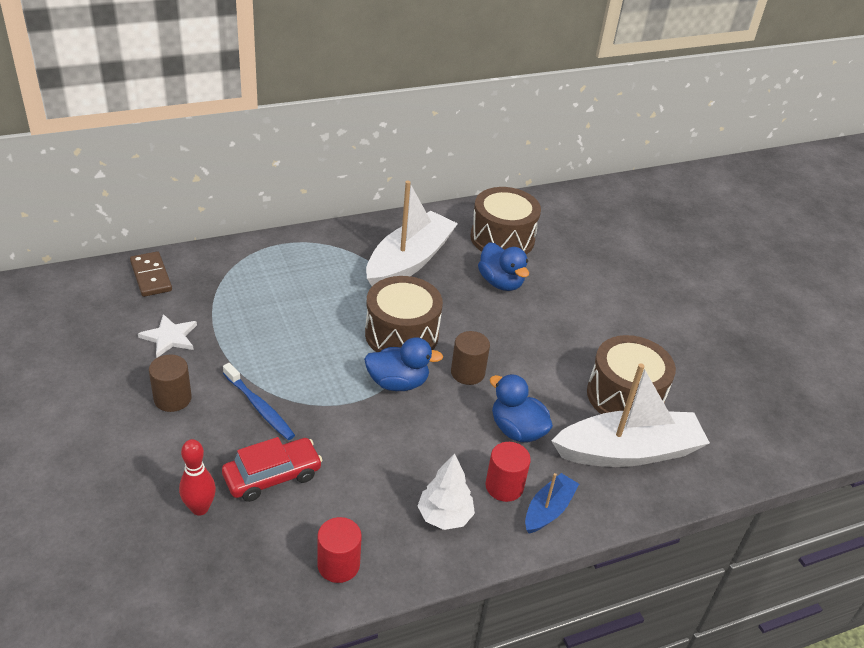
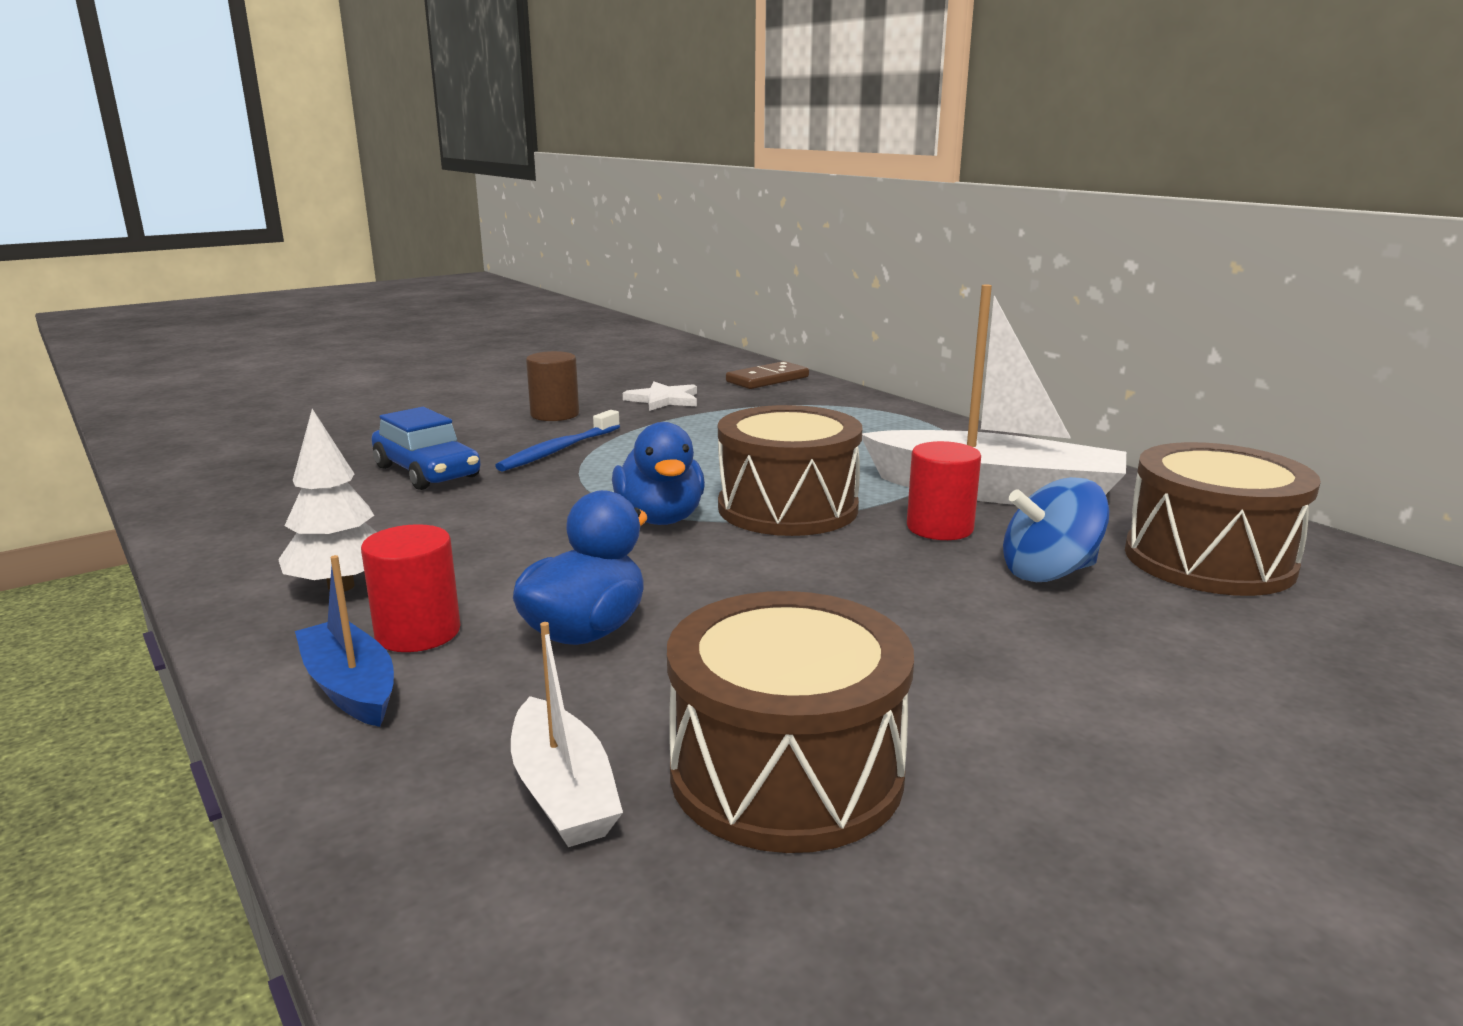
camera: 80 degrees right, 20 degrees down
red bowling pin [179,439,216,516] -> none
red car [222,437,323,502] -> blue car [371,407,481,490]
red cylinder [317,517,362,583] -> red cylinder moved to [907,441,981,540]
brown cylinder [451,331,490,385] -> none
blue duck [478,242,529,291] -> blue spinning top [1003,477,1110,582]
blue boat [525,473,579,533] -> blue boat turned 150 degrees counterclockwise [295,555,394,727]
white boat [551,363,710,467] -> white boat [511,622,623,847], size x0.49

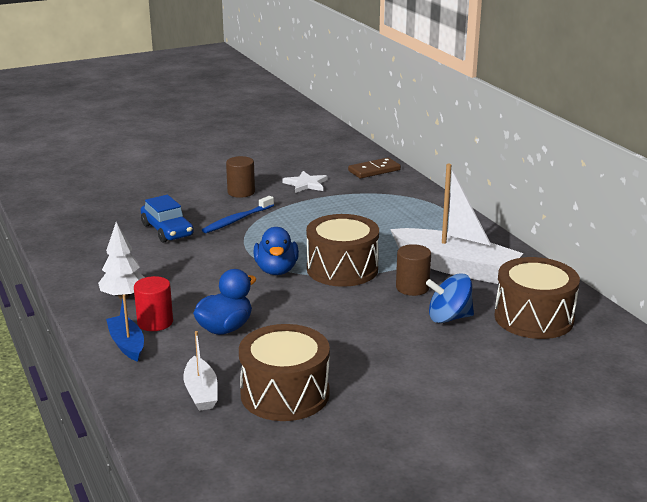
camera: 10 degrees right, 5 degrees up
red cylinder [907,441,981,540] -> brown cylinder [396,244,431,296]

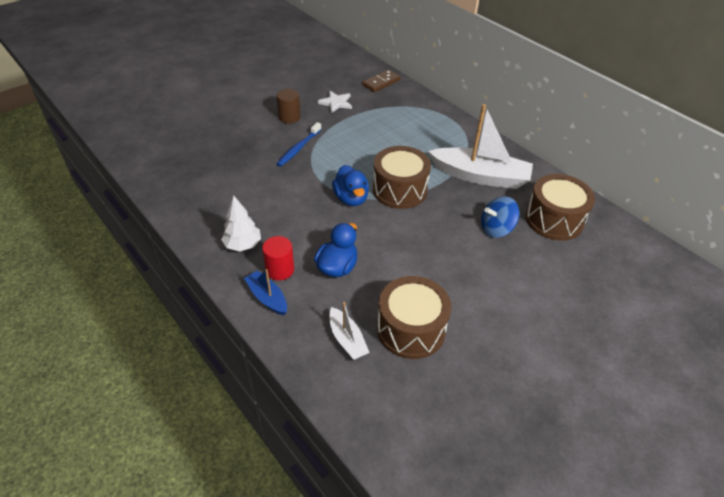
camera: 15 degrees left, 20 degrees up
blue car [141,195,194,243] -> none
brown cylinder [396,244,431,296] -> none

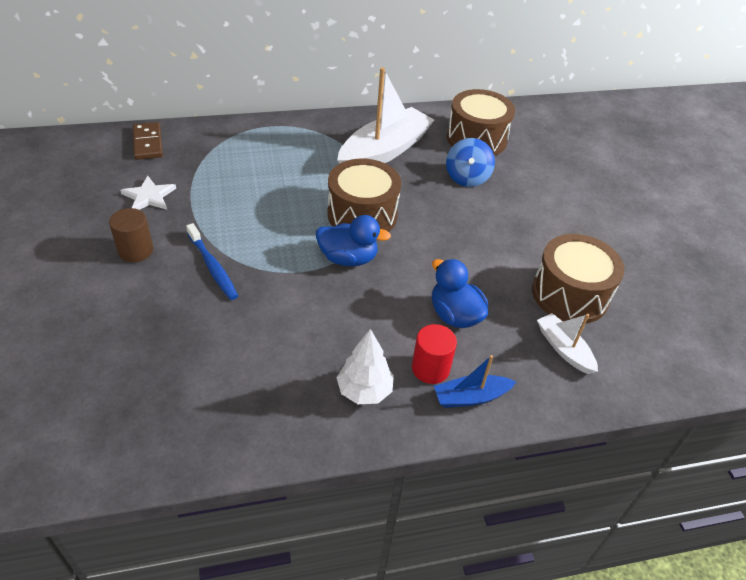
camera: 65 degrees left, 0 degrees up
white boat [329,302,370,360] -> white boat turned 120 degrees counterclockwise [537,313,598,374]

